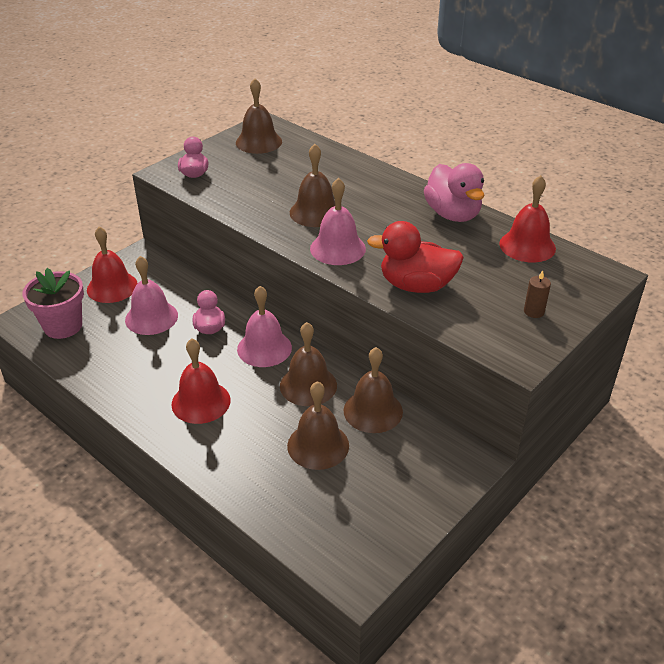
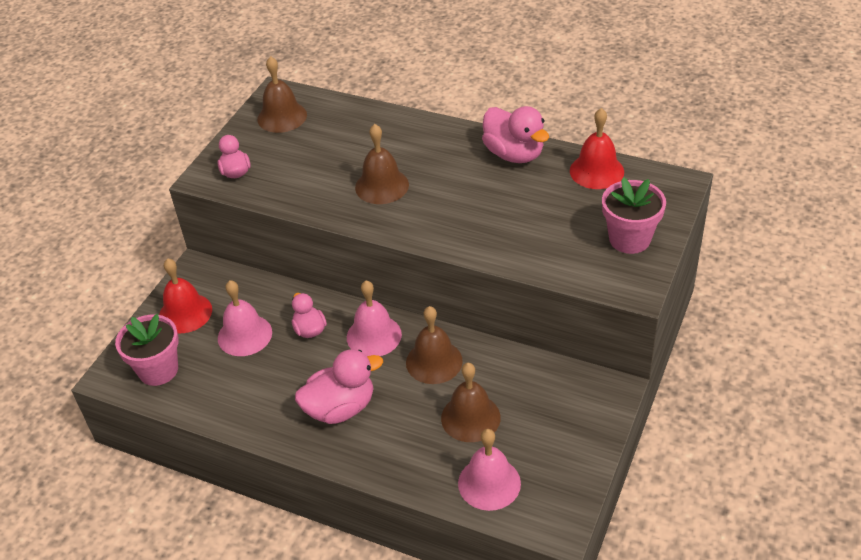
camera: 15 degrees left, 5 degrees up
red bell [171,338,231,424] -> pink duck [295,349,383,424]
pink bell [310,178,366,265] -> pink bell moved to [458,429,521,511]
brown bell [343,347,403,433] -> none
red duck [367,221,464,293] -> none
brown candle [524,270,551,318] -> pink flower pot [602,177,666,254]

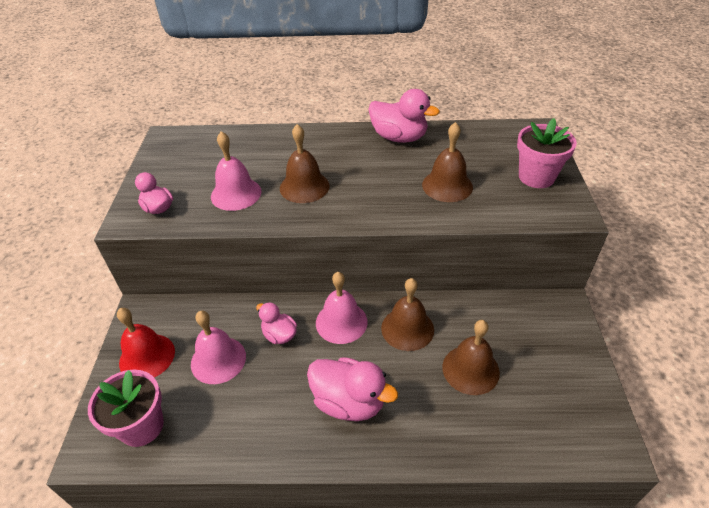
camera: 25 degrees left, 0 degrees up
brown bell [257,56,307,133] -> brown bell moved to [422,122,473,202]
pink duck [295,349,383,424] -> pink duck turned 75 degrees clockwise [307,357,398,421]
pink bell [458,429,521,511] -> pink bell moved to [211,131,261,211]
red bell [570,108,624,189] -> none

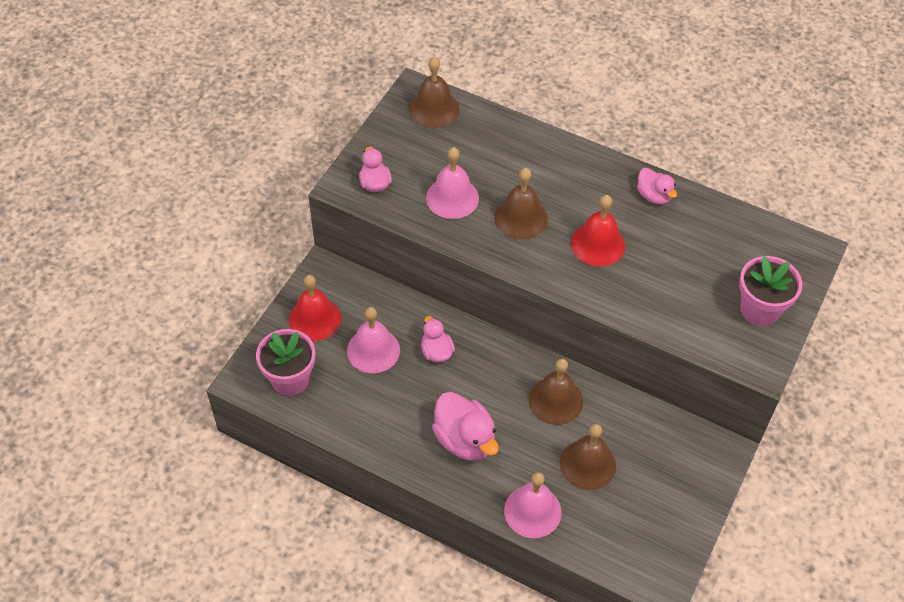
camera: 25 degrees right, 10 degrees up
pink bell [316,272,368,344] -> pink bell moved to [504,472,562,538]
pink duck [368,89,440,143] -> pink duck [637,168,677,205], size x0.59
brown bell [422,122,473,202] -> brown bell moved to [409,57,459,128]
none -> red bell [571,195,625,267]

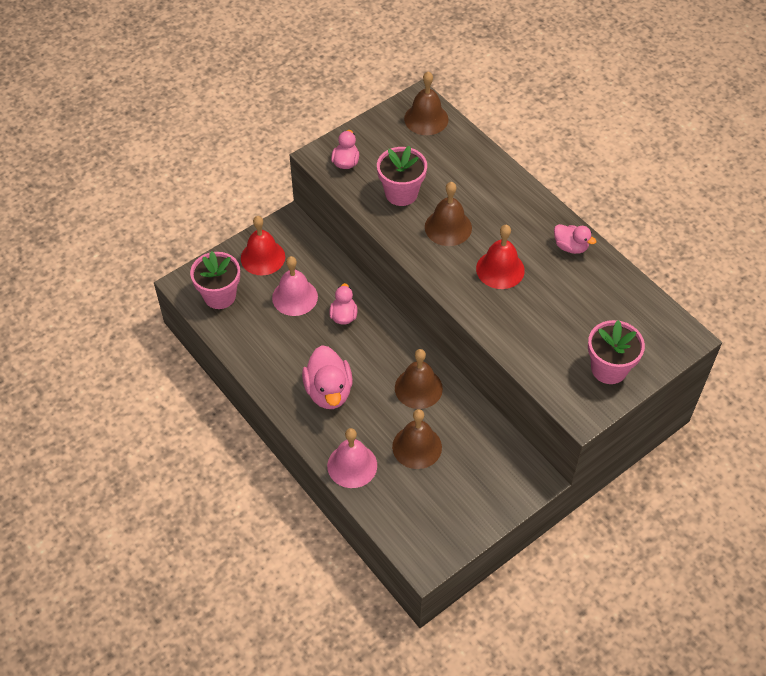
camera: 25 degrees right, 0 degrees up
pink bell [426,147,479,219] -> pink flower pot [377,146,427,206]
pink duck [637,168,677,205] -> pink duck turned 45 degrees counterclockwise [554,224,596,254]

